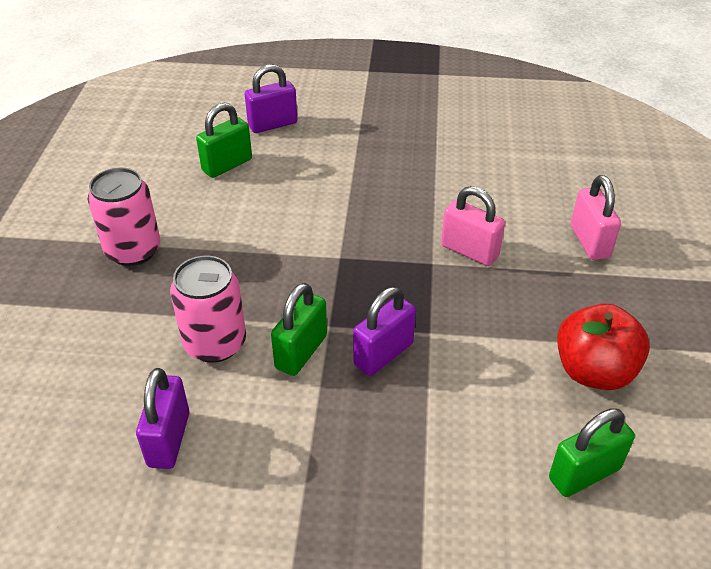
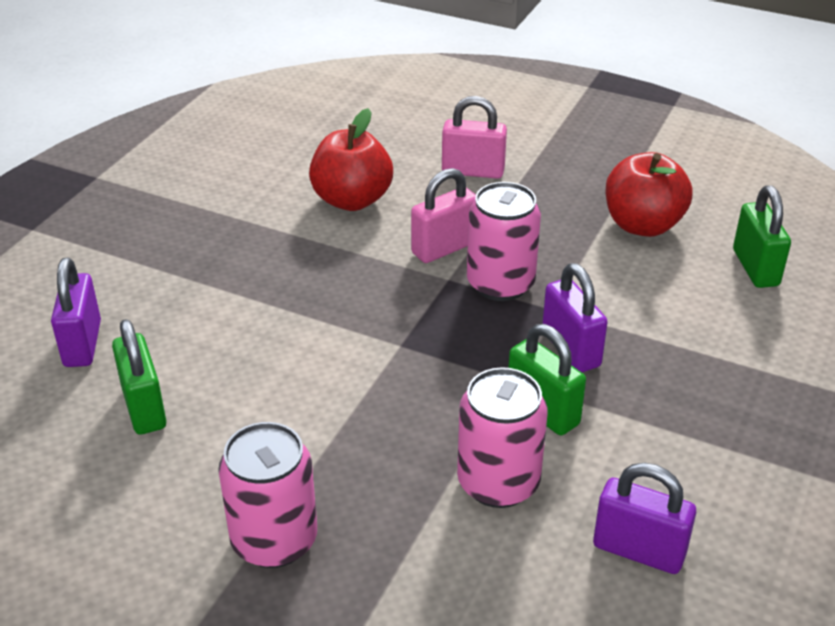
camera: 70 degrees left, 5 degrees down
none -> red apple [309,108,393,211]
none -> pink can [467,182,541,301]

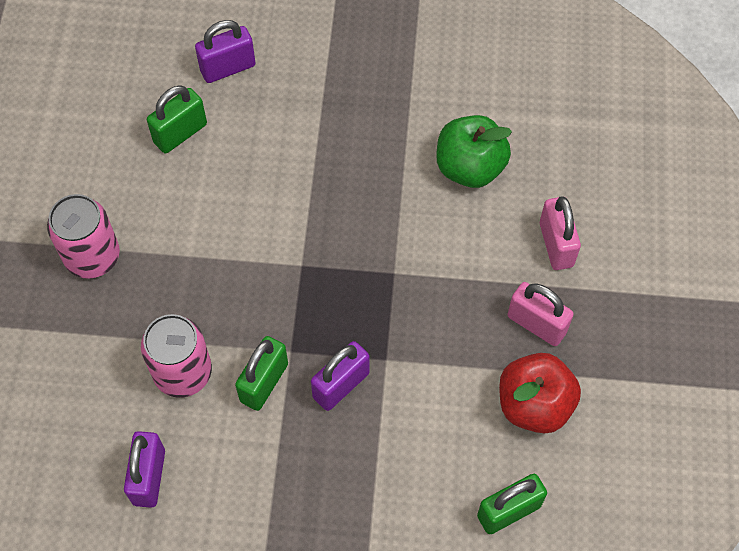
camera: 70 degrees right, 25 degrees up
red apple [309,108,393,211] -> green apple [436,115,512,188]
pink padlock [411,168,476,263] -> pink padlock moved to [508,282,574,346]
pink can [467,182,541,301] -> none

